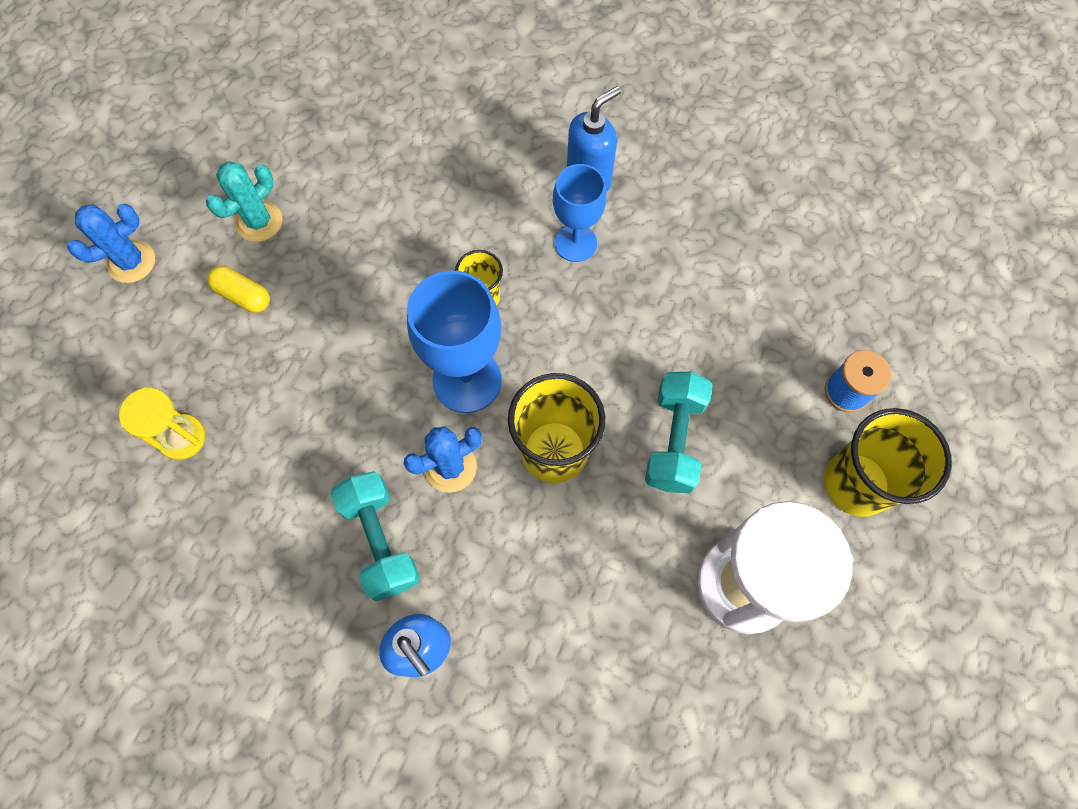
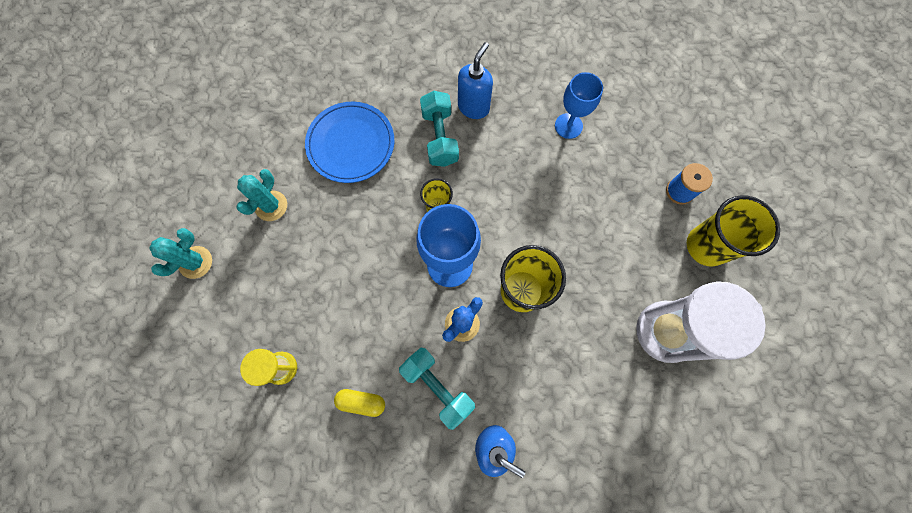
camera: 20 degrees left, 5 degrees up
blue cactus [68,204,155,283] -> turquoise cactus [149,228,212,279]
yellow capsule [207,266,270,313] -> yellow capsule moved to [334,389,385,417]
blue goblet [553,164,607,262] -> blue goblet moved to [555,72,603,139]
turquoise dumbbell [645,372,713,493] -> turquoise dumbbell moved to [420,91,459,167]
none -> blue plate [305,102,394,183]

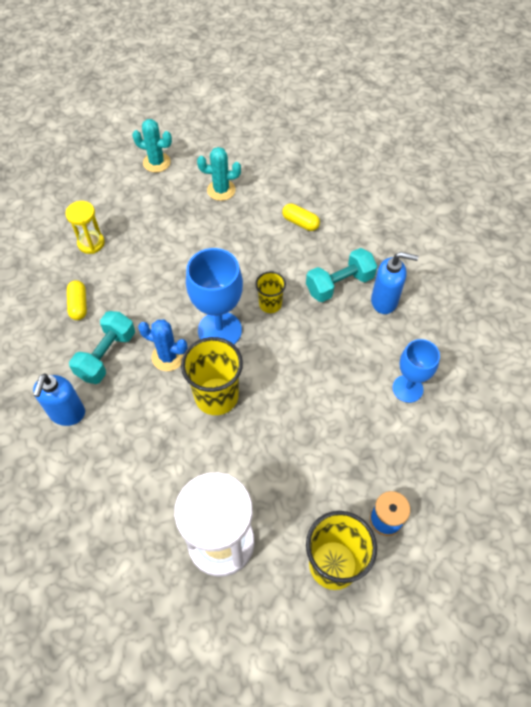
camera: 70 degrees right, 15 degrees down
blue plate [305,102,394,183] -> yellow capsule [282,204,320,231]

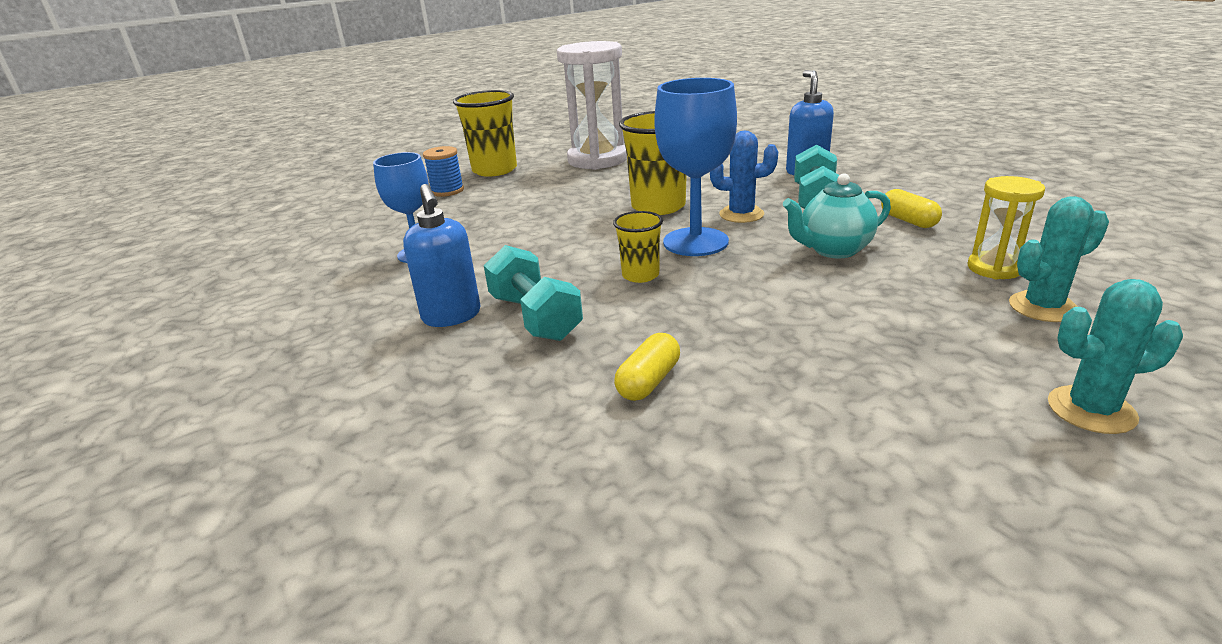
camera: 165 degrees right, 30 degrees down
turquoise cactus [197,147,241,201] -> turquoise cactus moved to [1009,196,1109,322]
yellow capsule [282,204,320,231] -> yellow capsule turned 75 degrees counterclockwise [614,333,680,401]
turquoise dumbbell [306,248,377,302] -> turquoise dumbbell turned 75 degrees counterclockwise [484,245,583,341]
blue soap dispenser [371,252,418,314] -> blue soap dispenser turned 105 degrees counterclockwise [403,184,481,327]
none -> turquoise teapot [783,173,891,258]

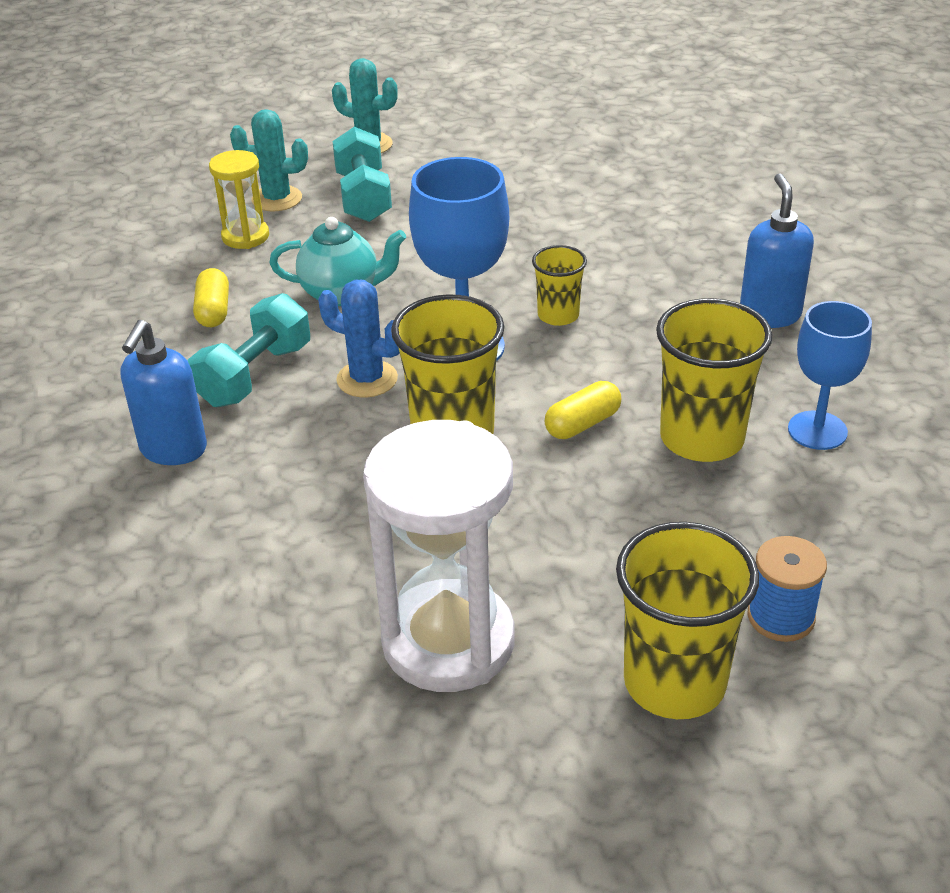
camera: 160 degrees left, 10 degrees up
turquoise dumbbell [484,245,583,341] -> turquoise dumbbell moved to [332,127,392,222]
yellow capsule [614,333,680,401] -> yellow capsule moved to [545,381,621,439]
none -> yellow cup [656,298,773,462]

